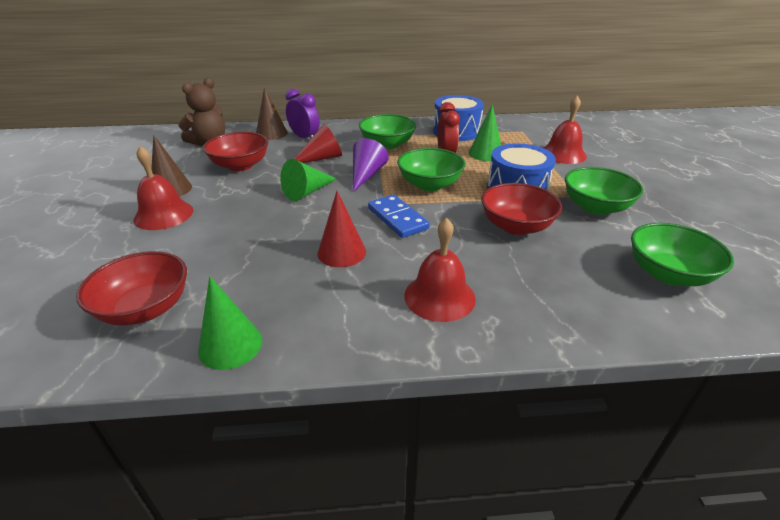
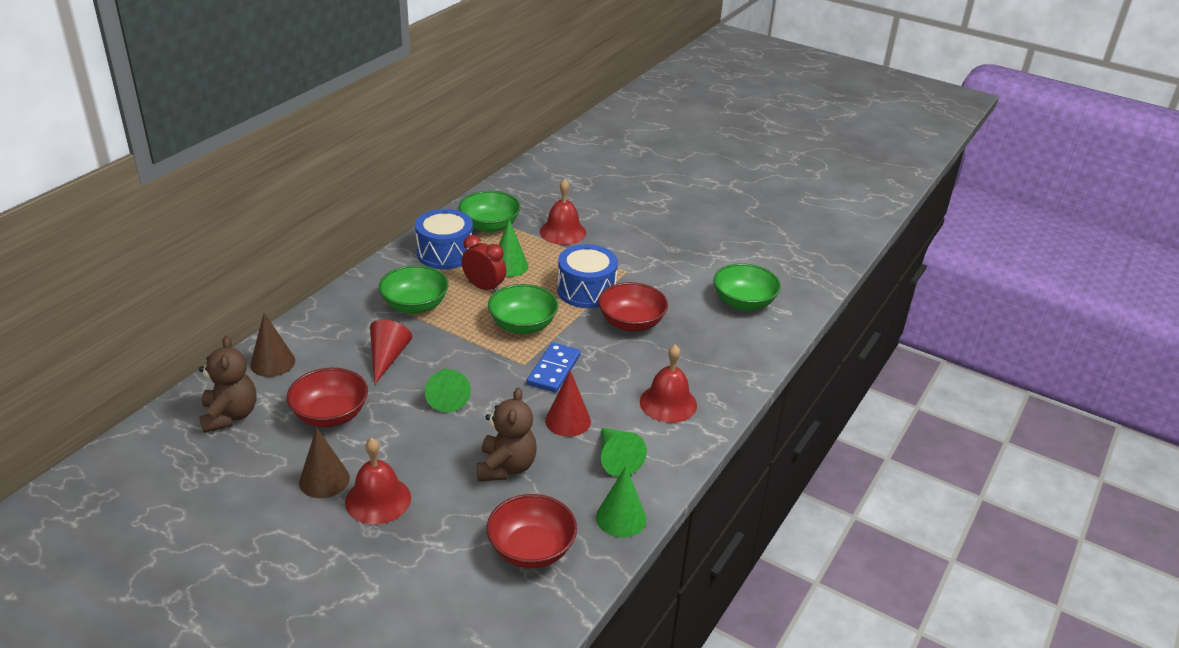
camera: 55 degrees left, 0 degrees up
purple clock [285,89,320,138] -> none
purple cone [353,138,389,192] -> none
blue domino [368,195,430,238] -> blue domino turned 75 degrees counterclockwise [527,343,581,393]
green bowl [565,167,644,215] -> green bowl moved to [459,191,521,233]
none -> brown teddy bear [477,388,537,481]
none -> green cone [601,428,647,477]

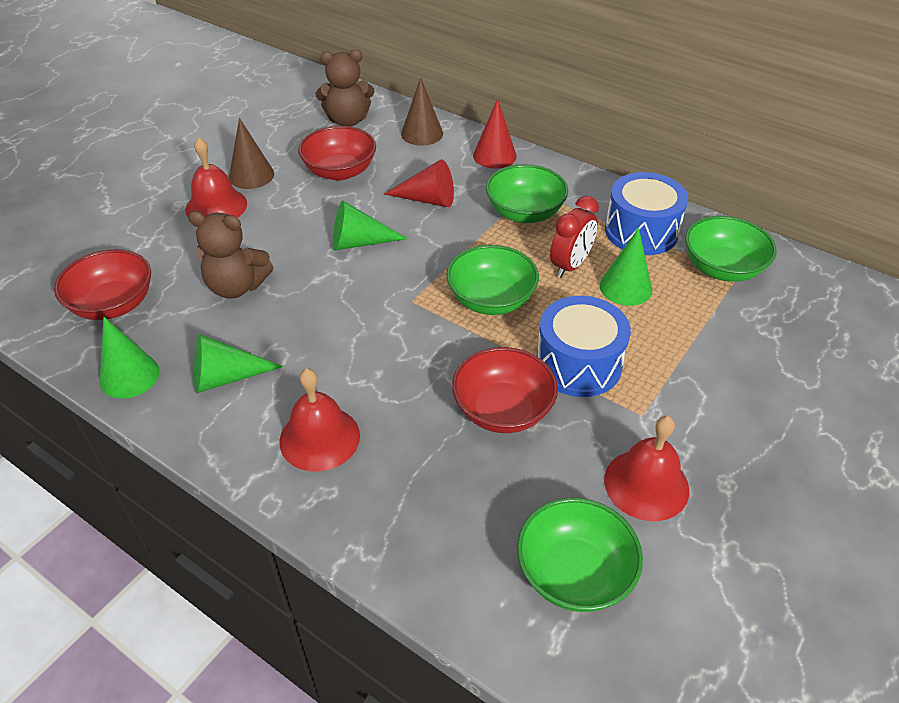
camera: 95 degrees right, 10 degrees up
blue domino [527,343,581,393] -> none
red bell [540,179,586,245] -> red bell moved to [604,416,689,521]
red cone [545,370,591,437] -> red cone moved to [473,99,517,169]

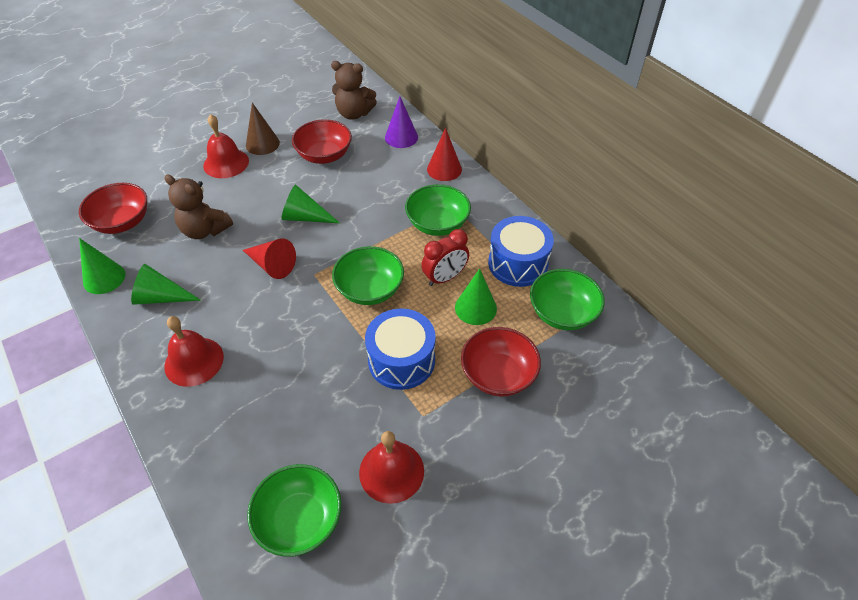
camera: 20 degrees right, 5 degrees up
red cone [384,159,454,207] -> red cone moved to [243,238,296,279]
brown cone [401,77,443,146] -> purple cone [385,96,418,148]
red bowl [452,347,558,433] -> red bowl moved to [461,327,541,396]

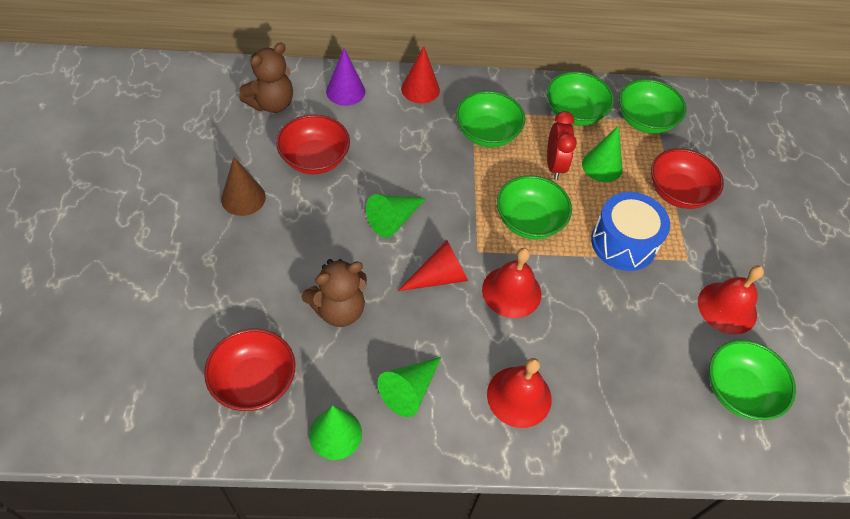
camera: 60 degrees left, 5 degrees up
red bell [203,114,249,178] -> red bell moved to [482,248,541,318]
blue drum [488,216,554,287] -> green bowl [547,71,614,126]

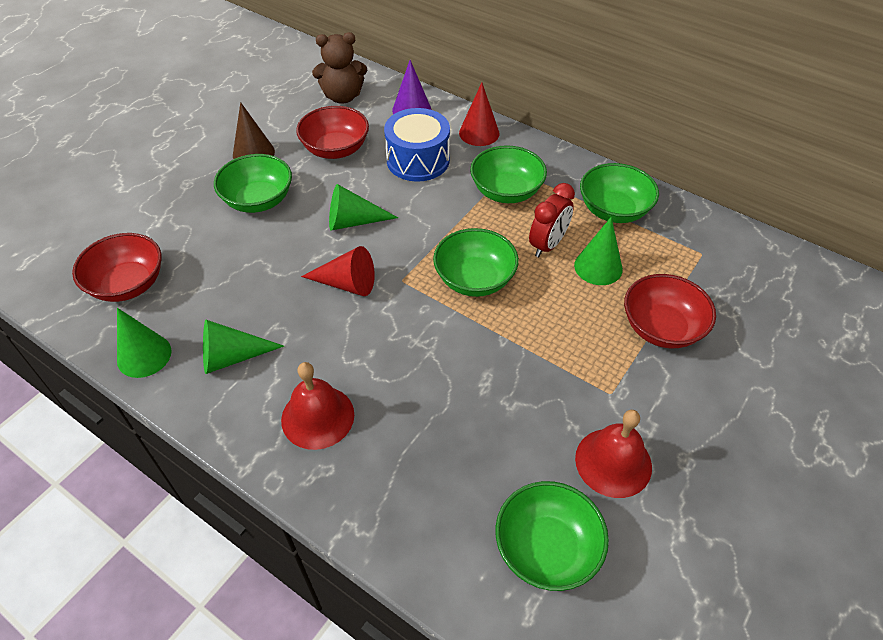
camera: 40 degrees right, 5 degrees down
brown teddy bear [301,259,367,327] -> none
red bell [482,248,541,318] -> none
blue drum [591,192,670,271] -> blue drum moved to [384,108,450,182]
green bowl [619,79,686,134] -> green bowl moved to [214,154,292,213]

